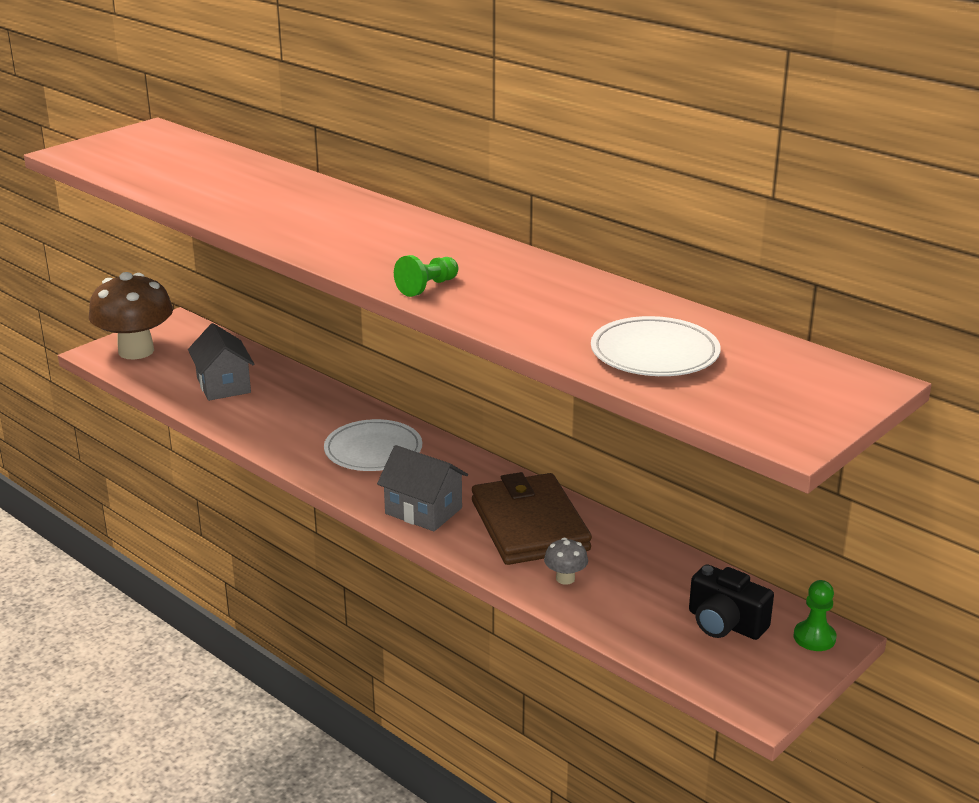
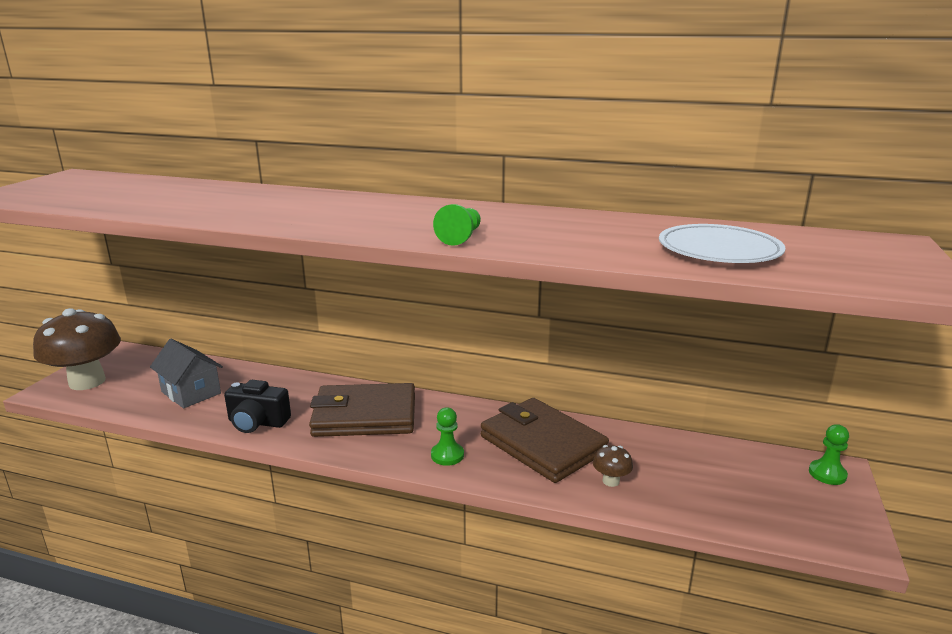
camera: 25 degrees left, 5 degrees down
white plate [324,419,422,471] -> brown wallet [309,383,415,437]
grey house [377,445,468,532] -> green pawn [431,407,464,466]
grey mushroom [544,538,588,585] -> brown mushroom [593,445,633,487]
black camera [689,564,774,640] -> black camera moved to [224,380,291,433]

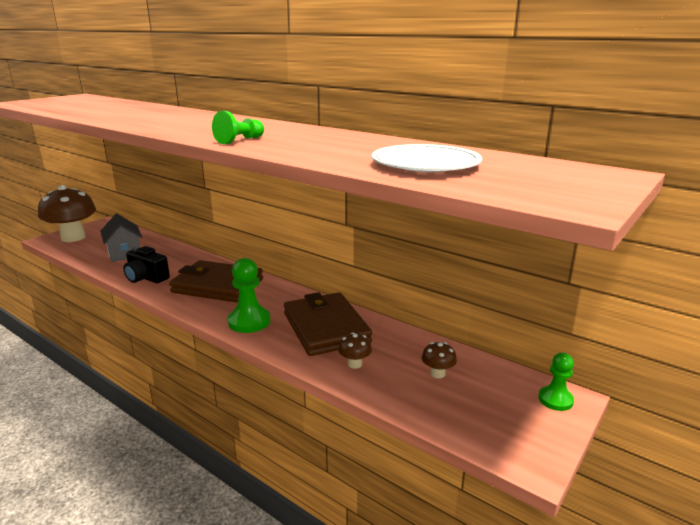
camera: 20 degrees right, 0 degrees up
green pawn [431,407,464,466] -> green pawn [228,258,270,333], size x1.59
none -> brown mushroom [422,342,457,378]

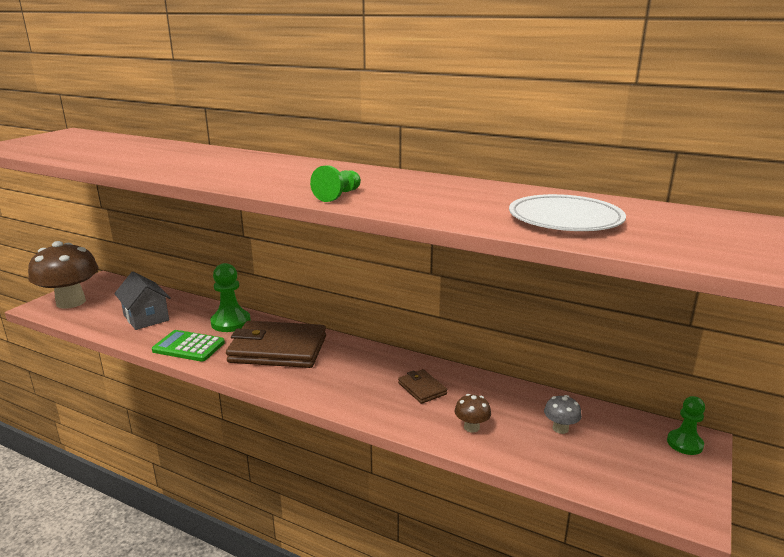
camera: 10 degrees left, 0 degrees up
black camera [123,246,170,283] -> green calculator [152,330,225,362]
green pawn [228,258,270,333] -> green pawn moved to [210,263,251,332]
brown wallet [284,292,372,356] -> brown wallet [398,369,447,404], size x0.45
brown mushroom [422,342,457,378] -> grey mushroom [544,395,582,434]

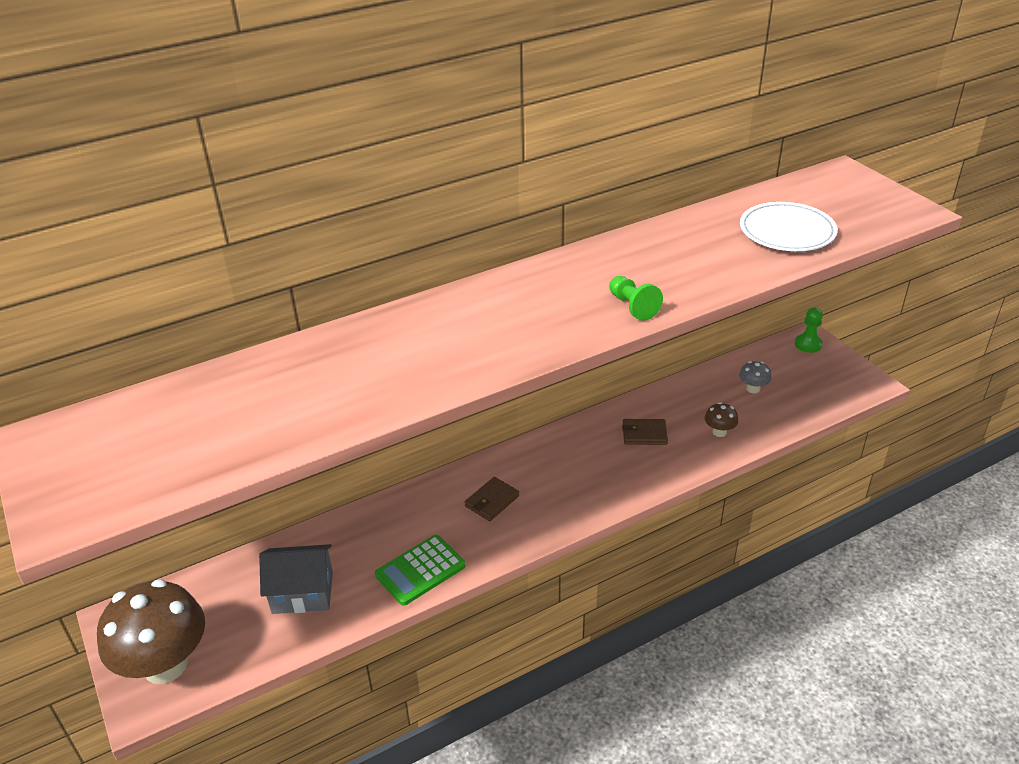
camera: 55 degrees left, 15 degrees up
green pawn [210,263,251,332] -> none
brown wallet [226,321,326,368] -> brown wallet [465,477,519,521], size x0.45

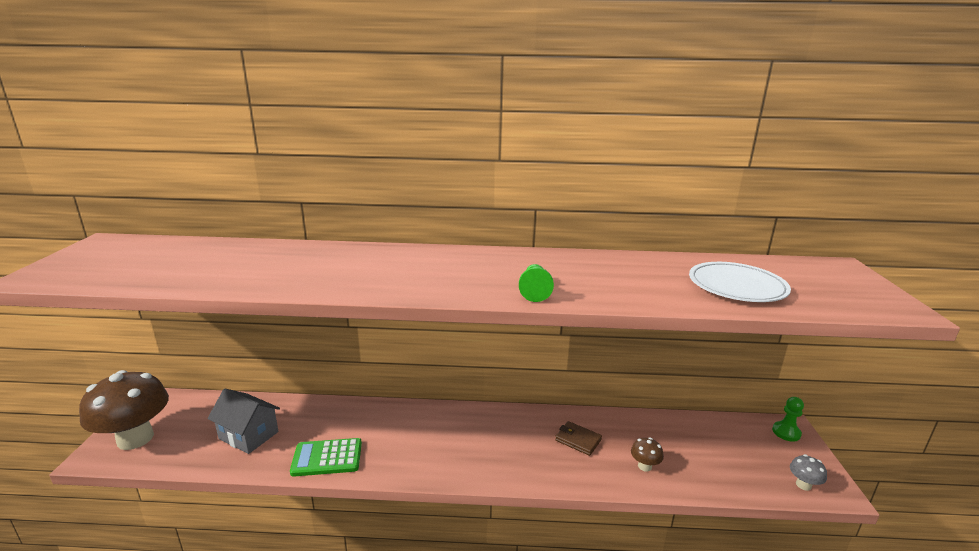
camera: 30 degrees right, 15 degrees down
brown wallet [465,477,519,521] -> none
grey mushroom [739,361,772,393] -> grey mushroom moved to [790,454,827,491]

